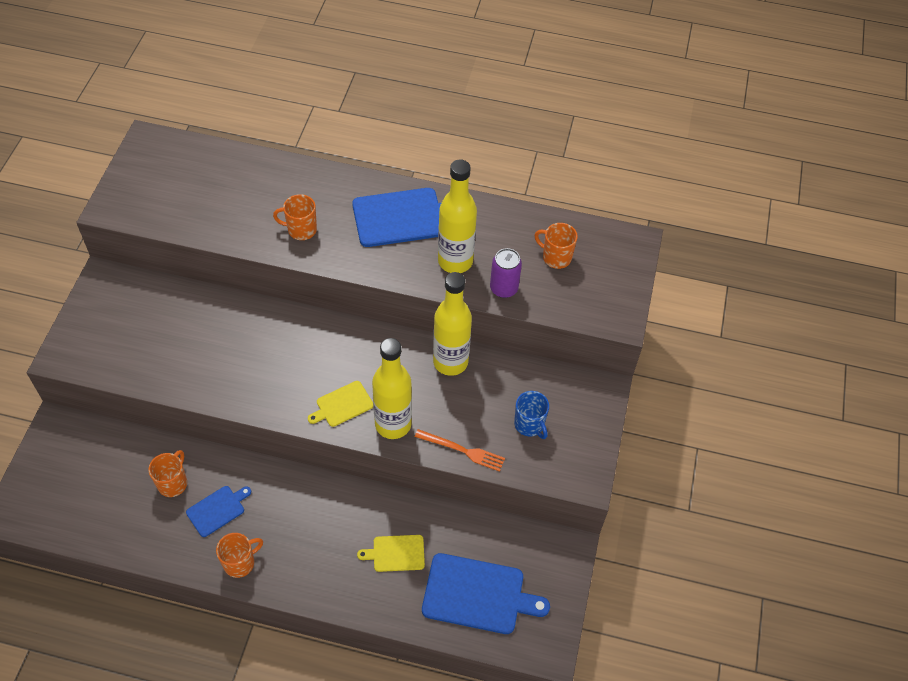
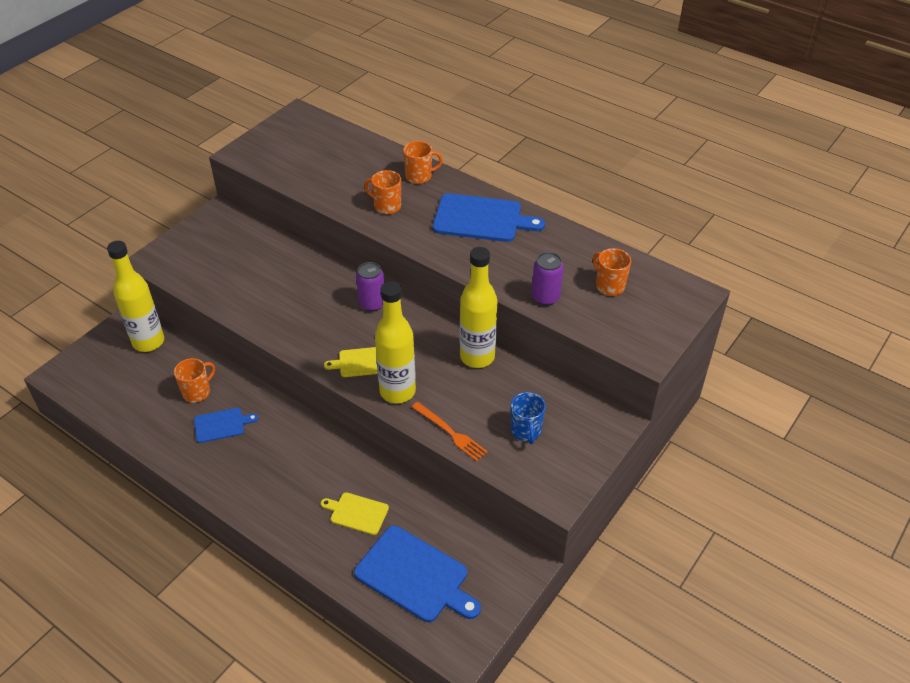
camera: 25 degrees right, 10 degrees down
orange mug [216,533,263,578] -> orange mug moved to [403,141,443,184]
yellow bottle [438,160,477,273] -> yellow bottle moved to [107,241,164,352]
none -> purple can [356,262,384,311]

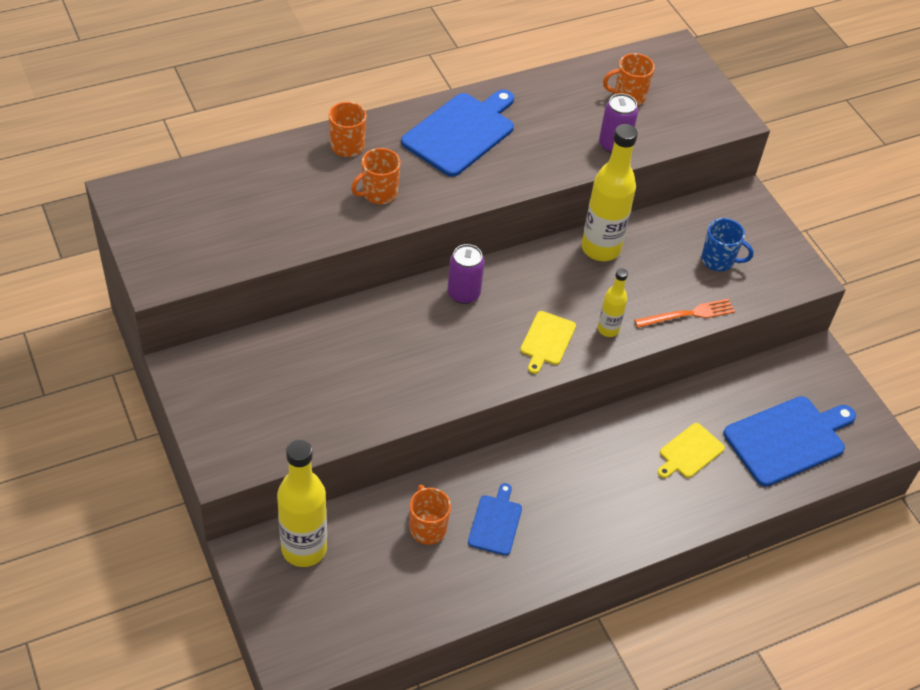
camera: 65 degrees left, 5 degrees up
yellow bottle [375,281,416,403] -> yellow bottle [598,268,628,337], size x0.52

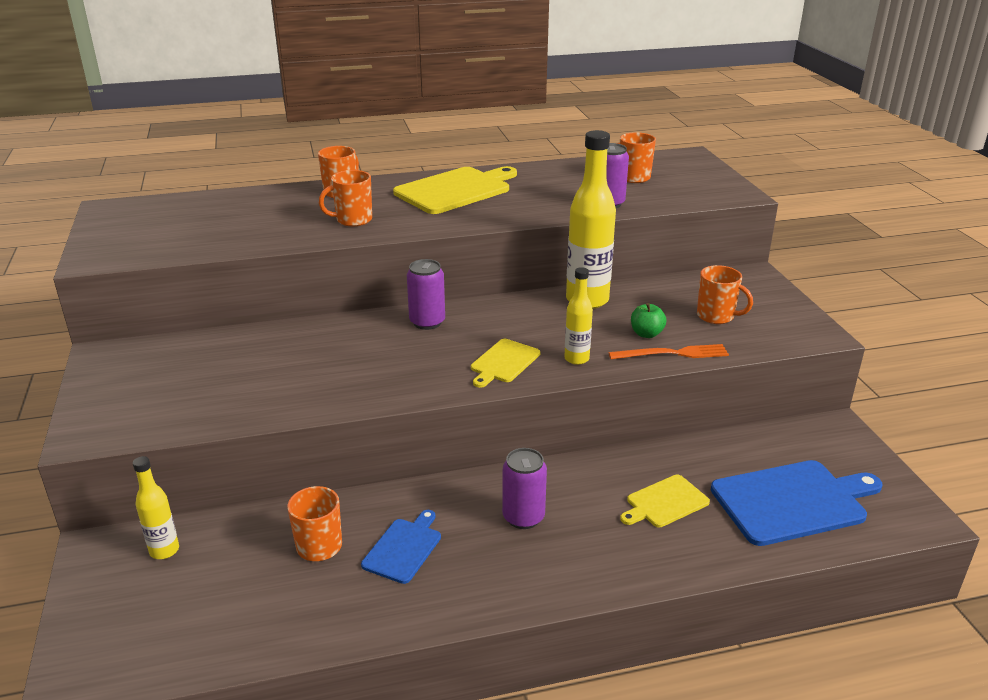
camera: 15 degrees right, 20 degrees down
yellow bottle [277,439,327,567] -> yellow bottle [133,456,179,559], size x0.52
blue cutting board [401,90,514,177] -> yellow cutting board [393,166,517,214]
blue mug [701,218,754,271] -> orange mug [697,265,753,324]
none -> purple can [502,448,547,529]
none -> green apple [631,303,666,338]

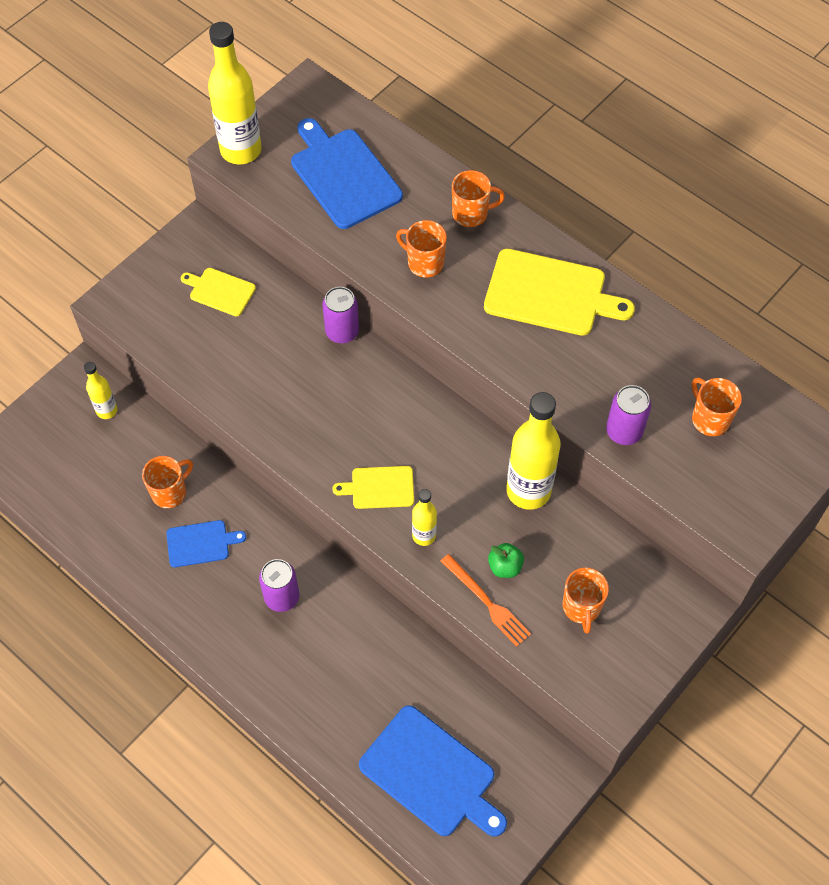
camera: 55 degrees right, 30 degrees up
purple can [407,259,445,330] -> purple can moved to [322,287,359,343]
yellow cutting board [620,475,710,527] -> yellow cutting board moved to [181,268,256,317]
none -> yellow bottle [208,22,261,164]
none -> blue cutting board [291,118,403,229]

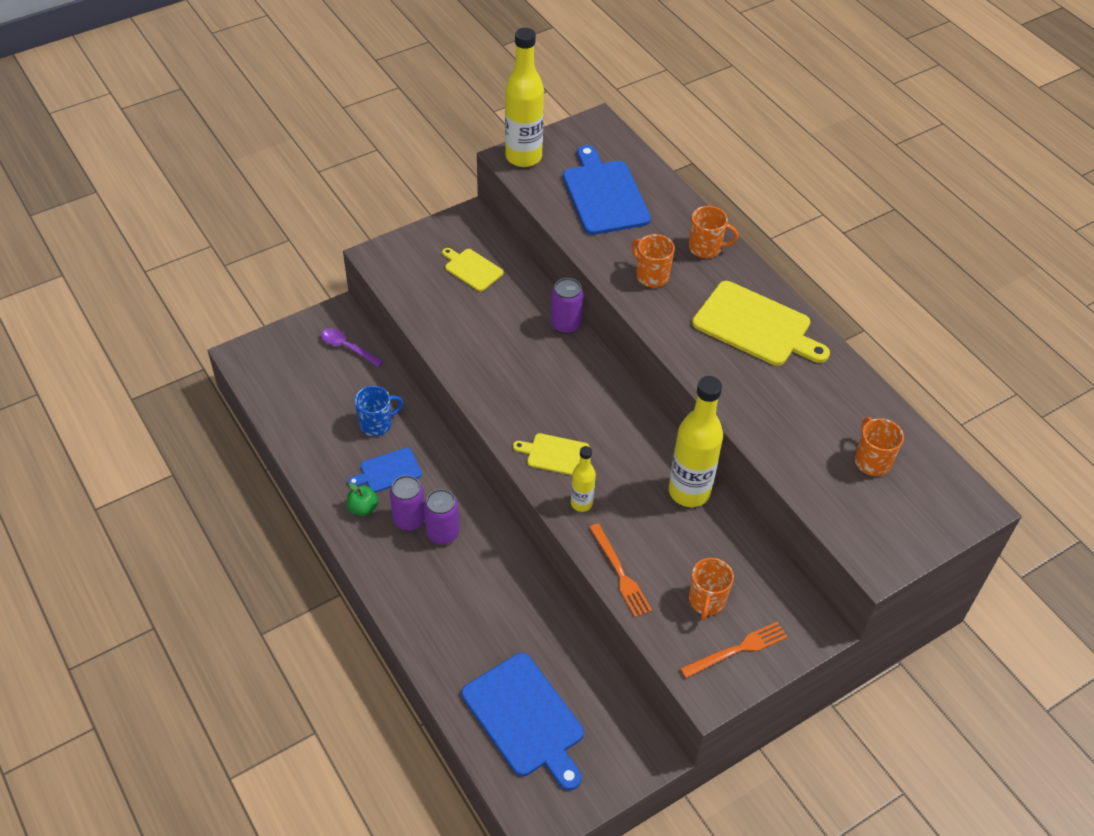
camera: 15 degrees right, 10 degrees down
yellow bottle [84,362,118,419] -> purple spoon [321,328,384,367]
orange mug [142,456,193,508] -> blue mug [355,386,403,436]
blue cutting board [166,520,246,568] -> blue cutting board turned 150 degrees clockwise [348,447,422,492]
green apple [488,543,524,578] -> green apple moved to [347,482,378,516]
purple can [606,385,651,445] -> purple can moved to [390,475,425,531]
none -> orange fork [680,622,788,678]

